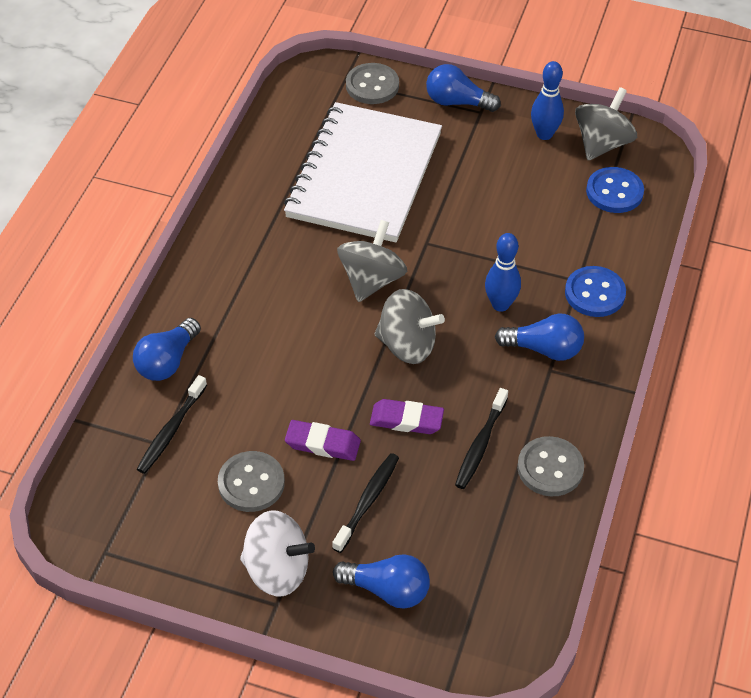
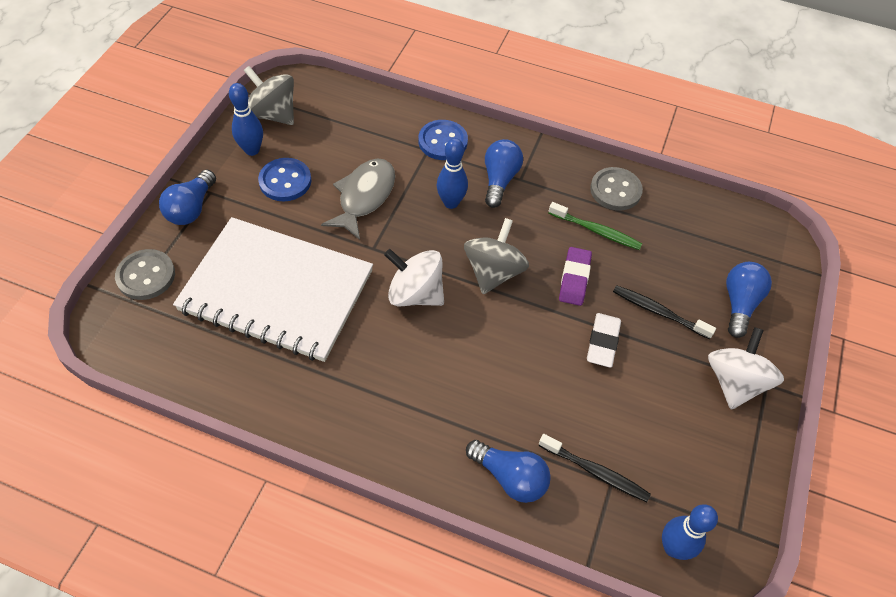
camera: 90 degrees left, 5 degrees up
grey button [218,451,285,512] -> none
purple eraser [285,420,361,461] -> white eraser [587,313,621,368]
grey spinning top [337,220,407,302] -> white spinning top [384,249,444,306]
black toothbrush [455,388,508,489] -> green toothbrush [548,202,642,250]
blue button [586,167,644,213] -> blue button moved to [258,158,311,201]
none -> grey fish [321,158,395,240]
none -> blue bowling pin [662,504,718,560]

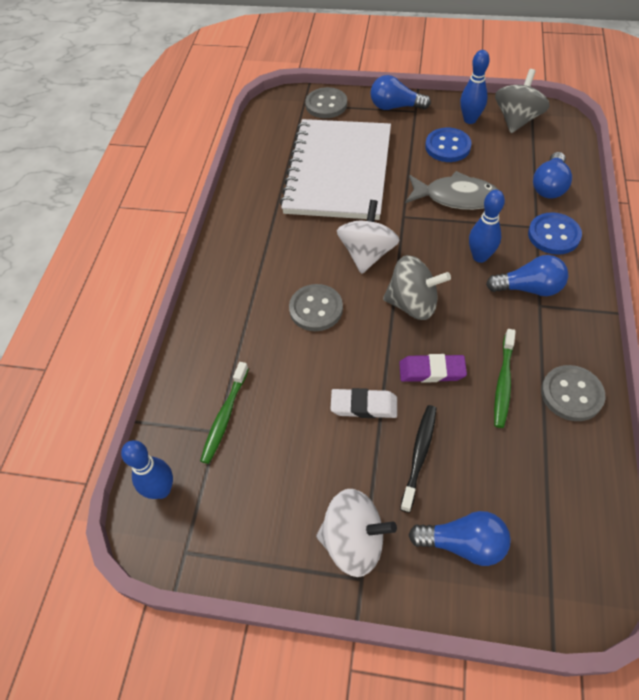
camera: 85 degrees right, 0 degrees up
blue light bulb [466,440,551,503] -> blue light bulb moved to [533,152,572,199]
black toothbrush [538,434,651,502] -> green toothbrush [200,362,249,464]
none -> grey button [289,284,343,331]

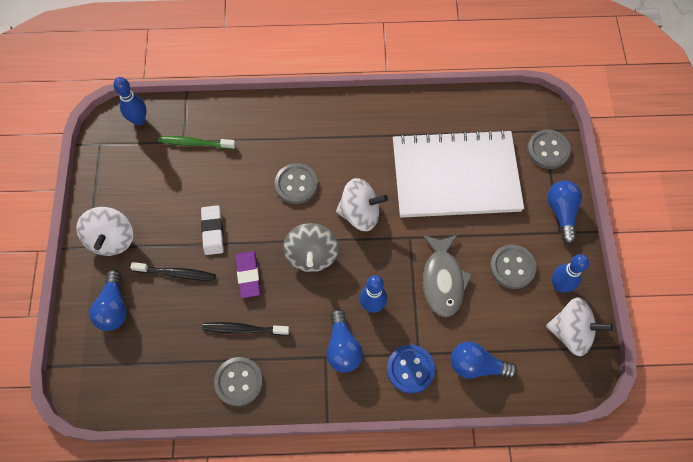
camera: 75 degrees right, 10 degrees up
blue button [425,128,472,162] -> grey button [490,245,536,289]
green toothbrush [494,329,516,428] -> black toothbrush [202,322,289,336]
grey spinning top [495,69,550,133] -> white spinning top [546,297,613,356]

